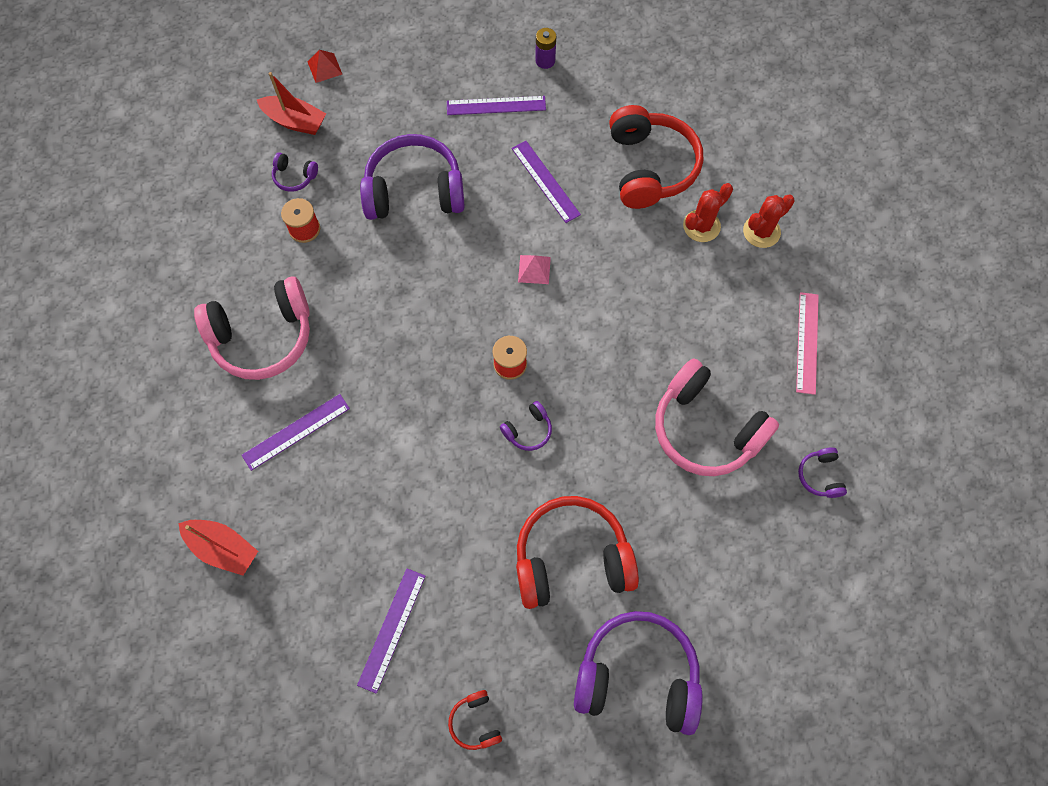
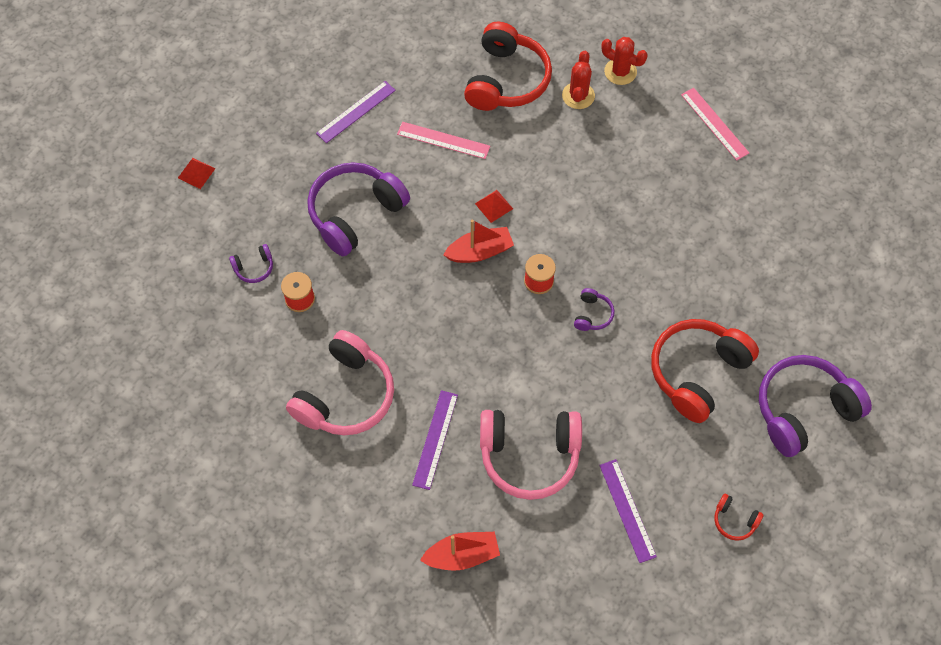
camera: 40 degrees left, 5 degrees down
red boat [257,72,326,135] -> red boat moved to [444,219,514,263]
purple ruler [511,141,581,223] -> pink ruler [397,122,490,159]
pink pyramid [518,255,551,284] -> red pyramid [475,190,513,223]
purple battery [535,28,556,69] -> none
red headphones [609,105,703,209] -> red headphones turned 60 degrees clockwise [464,22,552,111]
pink headphones [655,358,779,476] -> pink headphones moved to [480,410,582,500]
red cactus [743,195,795,248] -> red cactus turned 75 degrees counterclockwise [601,37,648,85]
purple headphones [798,448,847,498] -> none

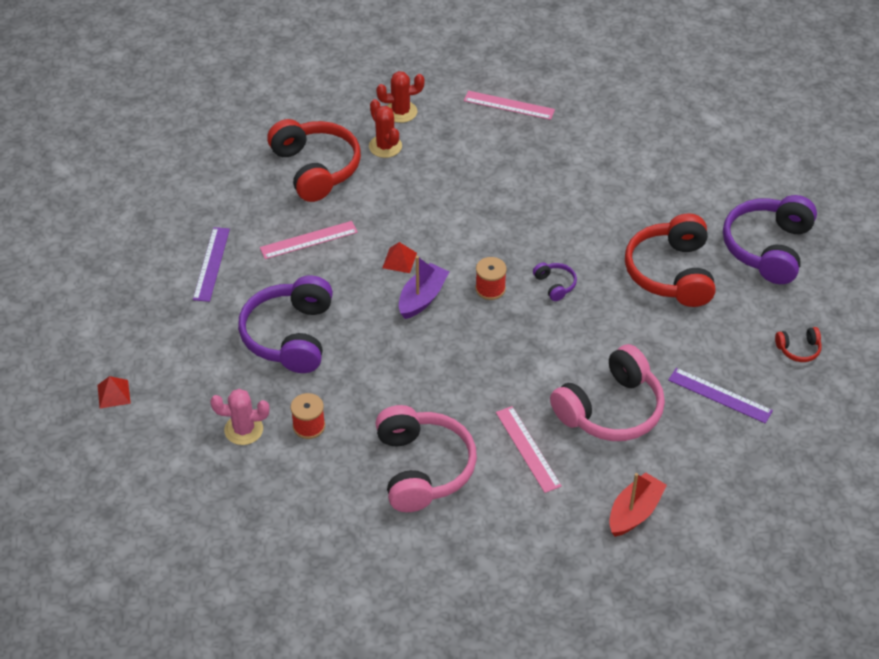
camera: 40 degrees left, 15 degrees down
purple headphones [229,244,273,283] -> pink cactus [210,389,269,445]
purple ruler [412,390,458,490] -> pink ruler [496,406,562,493]
red boat [444,219,514,263] -> purple boat [399,256,449,319]

